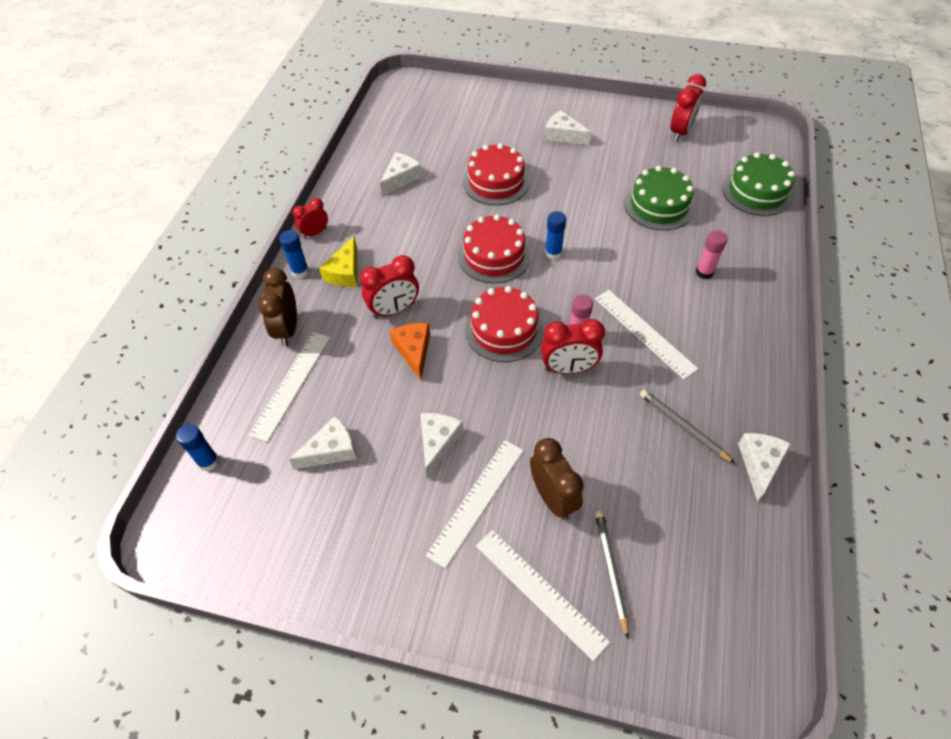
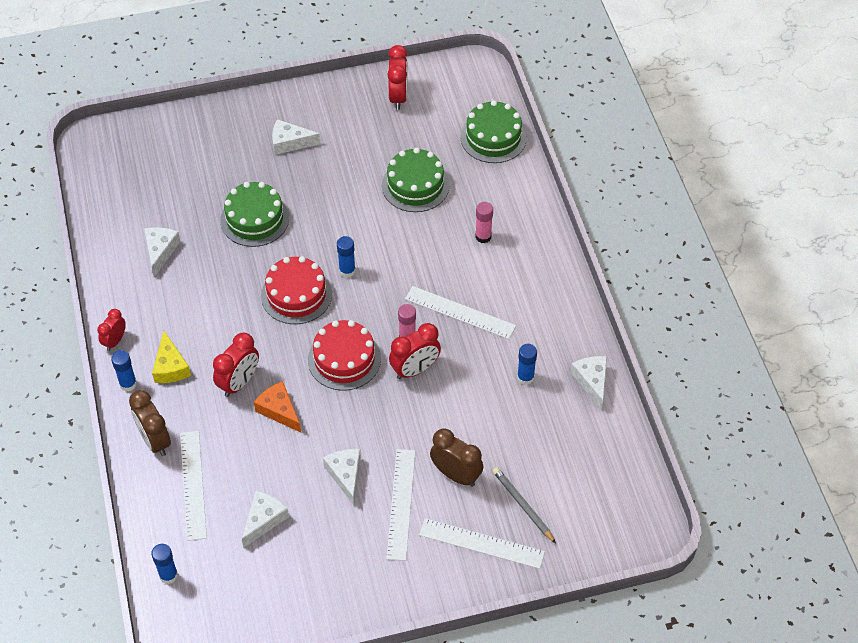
camera: 30 degrees left, 0 degrees up
red cake [463,143,530,205] -> green cake [220,182,289,247]
grey pencil [640,389,735,464] -> blue glue stick [517,344,537,385]

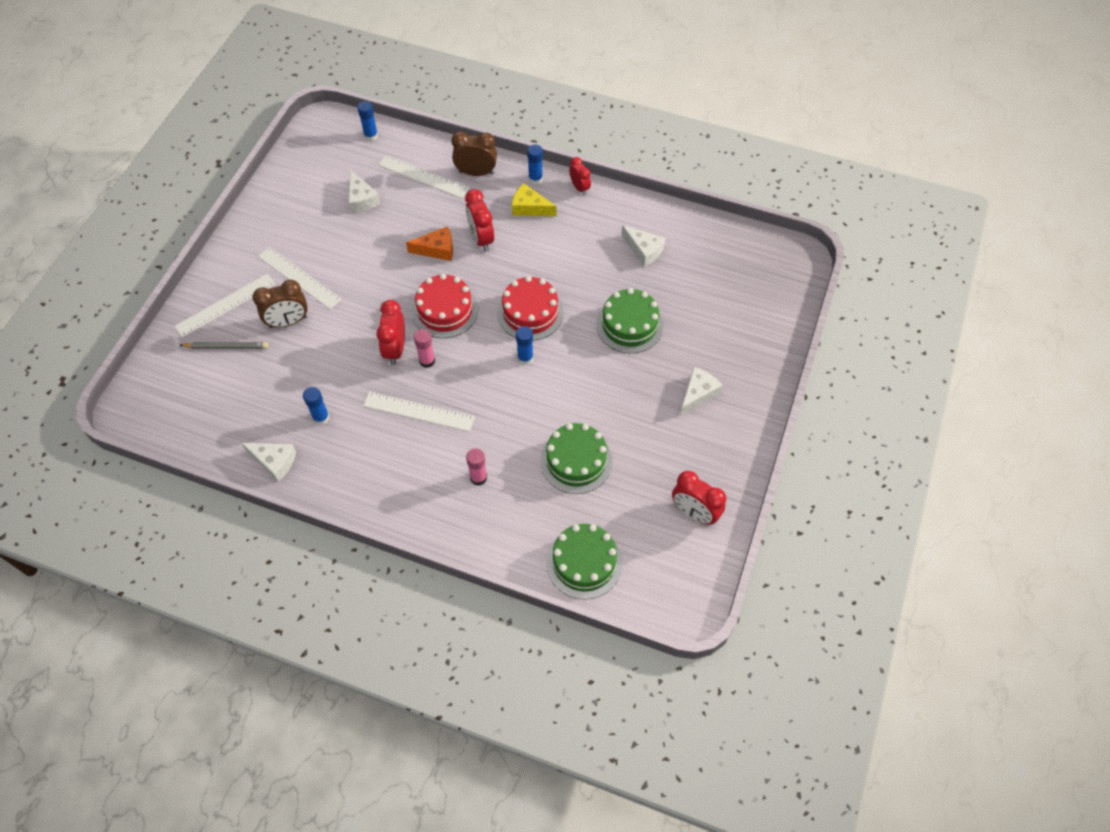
camera: 125 degrees right, 5 degrees up
white cheese [323,449,361,505] -> none
white ruler [405,286,516,339] -> white ruler turned 45 degrees clockwise [363,391,475,432]

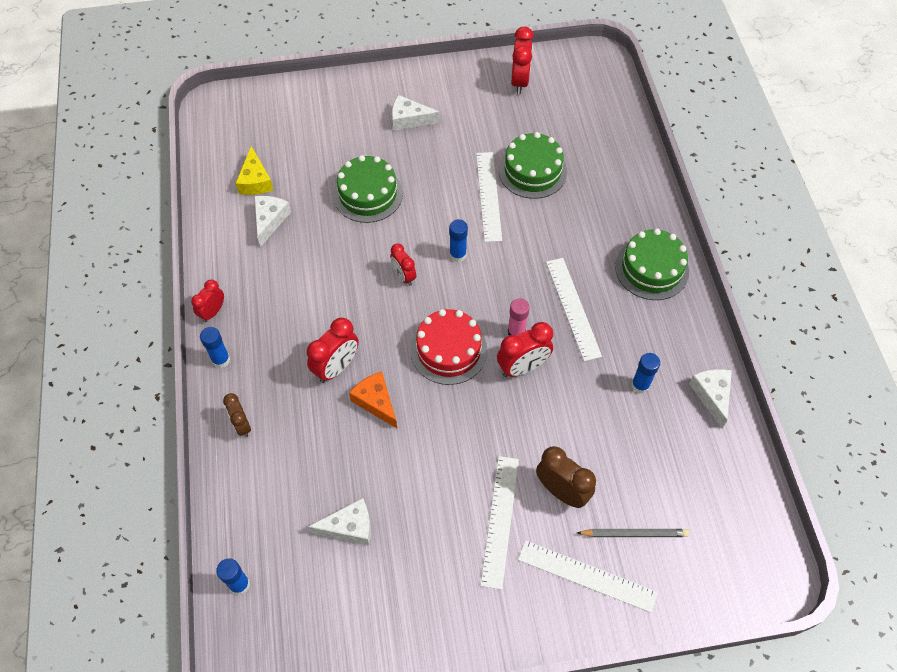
camera: 120 degrees left, 0 degrees up
grey pencil [179,342,268,349] -> grey pencil turned 120 degrees clockwise [577,529,689,537]
white cheese [349,169,381,213] -> white cheese turned 45 degrees clockwise [308,498,371,545]
white ruler [378,155,469,198] -> white ruler moved to [476,152,502,242]
brown clock [451,131,497,176] -> brown clock [223,393,251,437], size x0.64
pink glue stick [466,448,487,486] -> none
red cake [497,276,564,341] -> red clock [390,244,417,286]
yellow cheese [512,183,557,216] -> yellow cheese moved to [236,146,273,195]
green cake [546,524,622,599] -> green cake moved to [615,228,689,300]

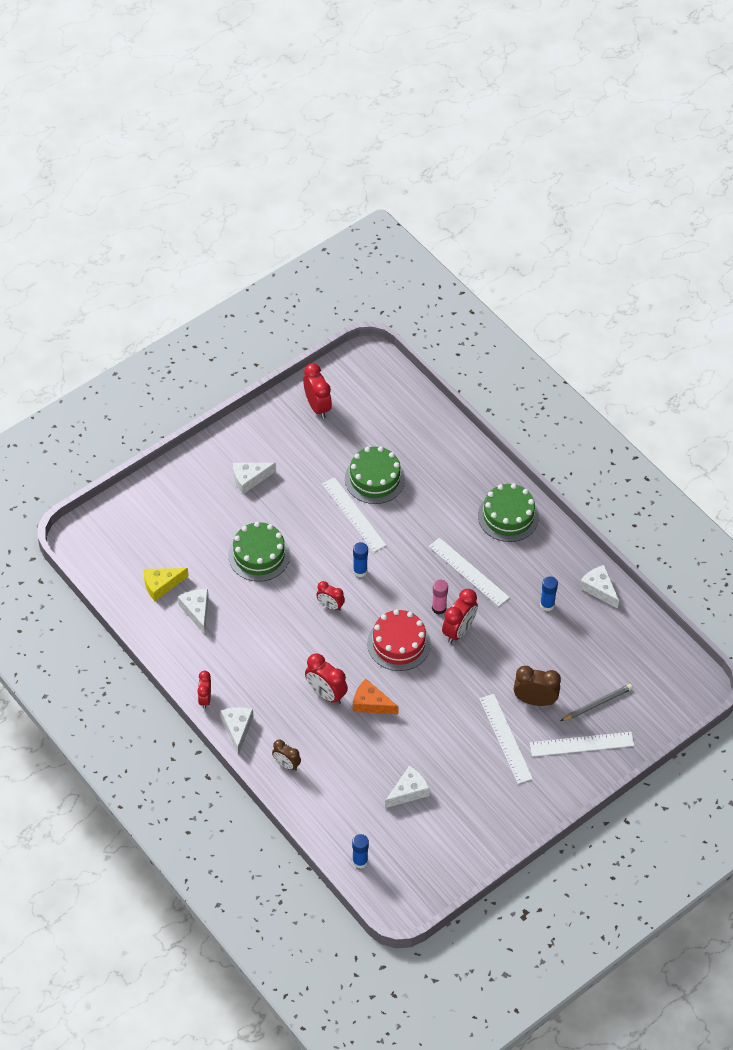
camera: 30 degrees left, 5 degrees down
blue glue stick [200,327,230,368] -> white cheese [221,707,253,755]
yellow cheese [236,146,273,195] -> yellow cheese turned 105 degrees clockwise [143,568,188,601]
red clock [307,318,359,383] -> red clock turned 120 degrees clockwise [305,653,348,704]

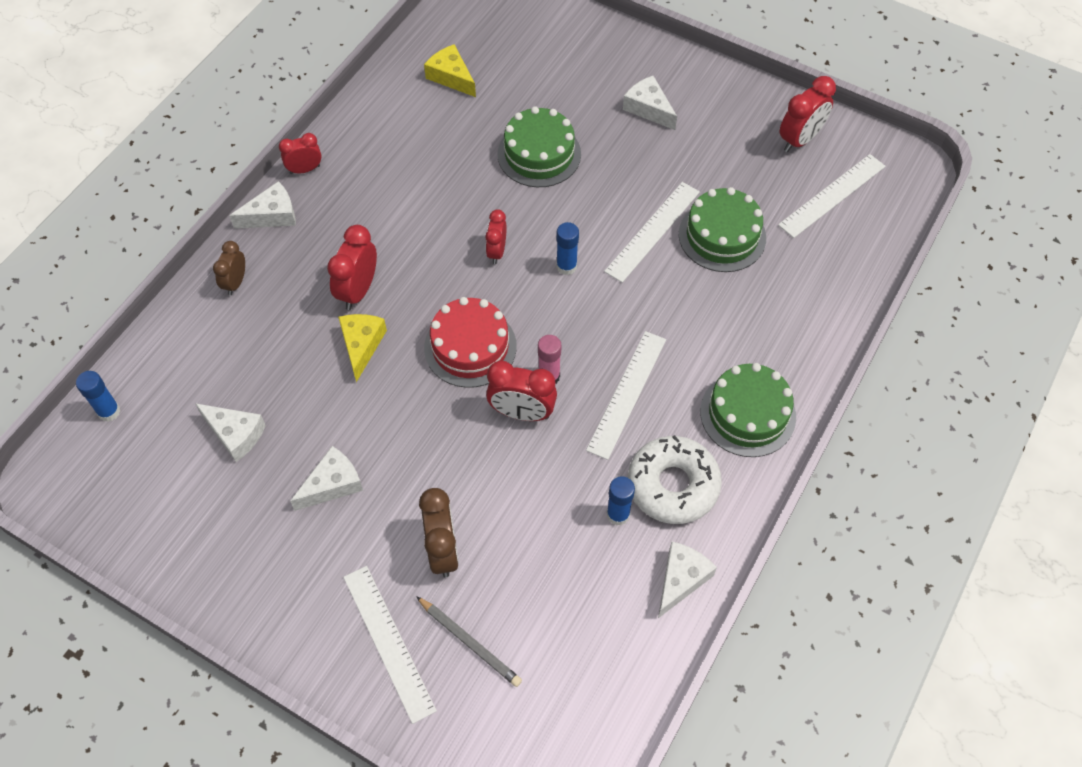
camera: 70 degrees right, 5 degrees up
white cheese [178,589,209,634] -> white cheese moved to [290,446,363,511]
orange cheese [353,679,399,714] -> yellow cheese [338,314,387,382]
white ruler [479,694,533,784] -> white ruler moved to [778,154,886,238]
none -> white donut [628,435,722,524]

